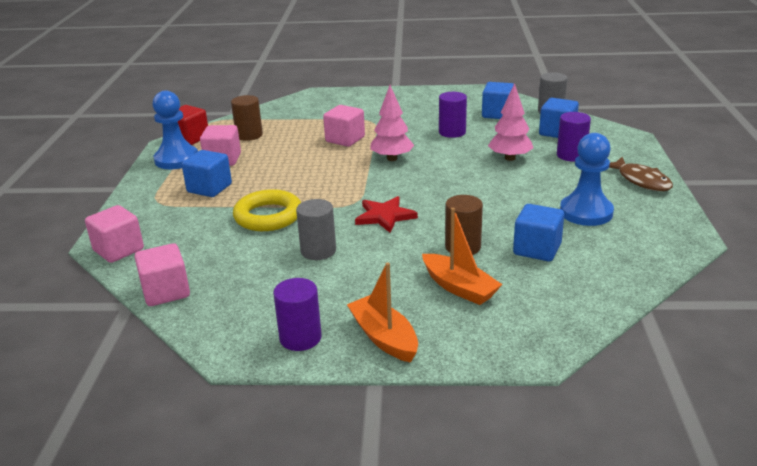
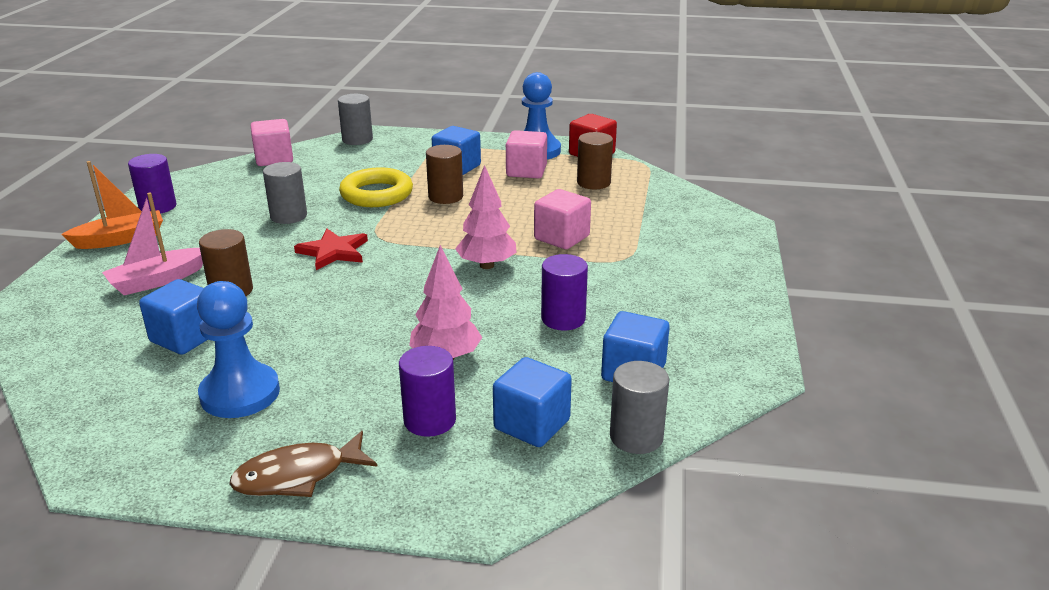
camera: 95 degrees right, 0 degrees up
pink cube [85,205,144,263] -> grey cylinder [338,94,373,145]
orange boat [422,208,502,305] -> pink boat [102,192,203,295]
none -> brown cylinder [426,145,463,204]

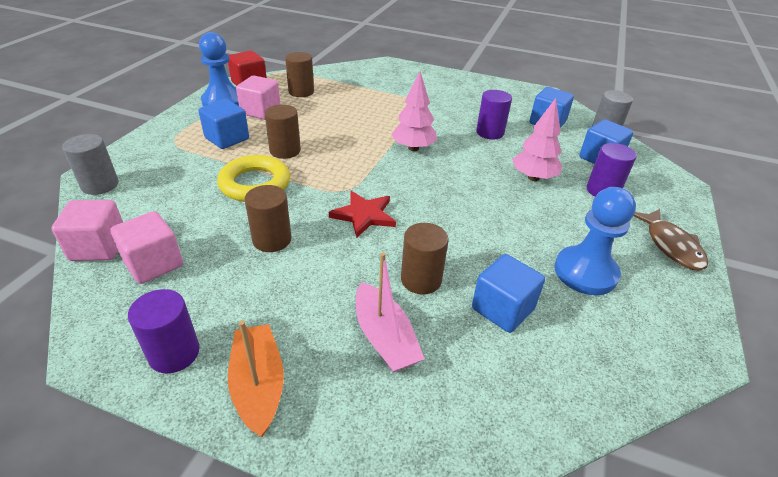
camera: 80 degrees left, 10 degrees up
grey cylinder [263,162,307,224] -> brown cylinder [244,185,291,252]
pink cube [534,189,591,249] -> pink cube moved to [110,211,183,284]

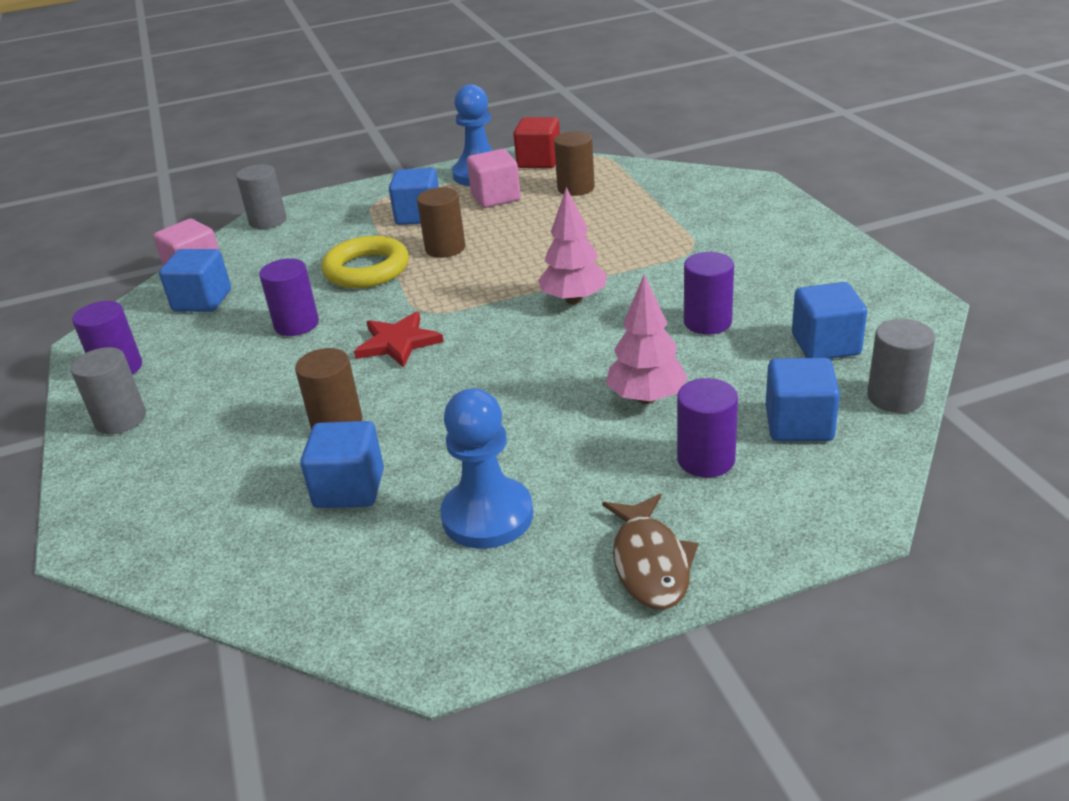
camera: 55 degrees right, 5 degrees down
pink cube [110,211,183,284] -> blue cube [159,249,231,312]
orange boat [228,320,284,437] -> grey cylinder [71,347,146,434]
brown cylinder [244,185,291,252] -> purple cylinder [259,258,319,336]
pink boat [356,252,425,373] -> none
brown fish [634,209,708,271] -> brown fish turned 45 degrees counterclockwise [602,494,698,610]

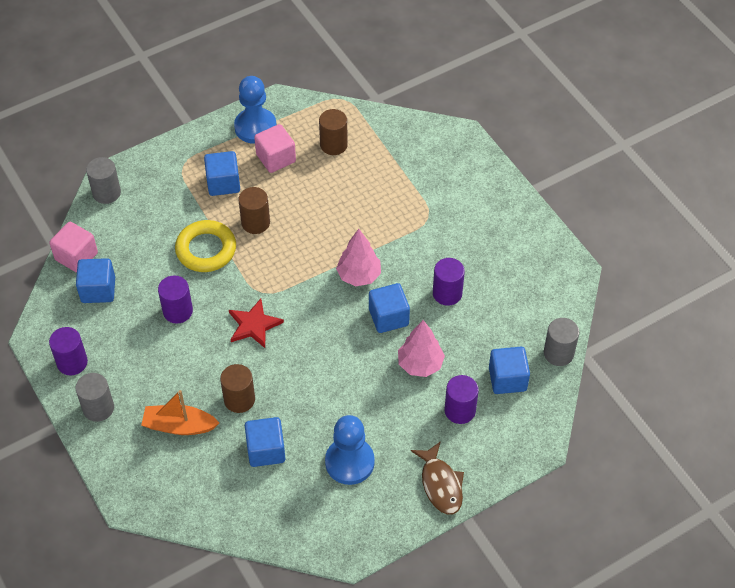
camera: 15 degrees left, 20 degrees up
red cube [513,117,560,168] -> none
blue cube [792,282,867,359] -> blue cube moved to [369,283,410,333]
none -> orange boat [141,390,219,435]

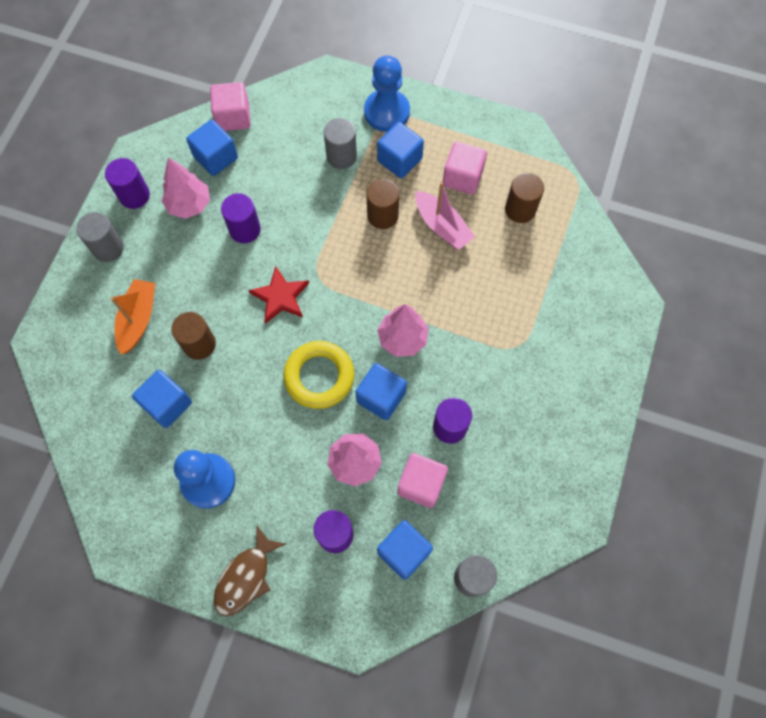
camera: 50 degrees right, 15 degrees up
grey cylinder [86,157,121,204] -> grey cylinder moved to [324,118,357,169]
orange boat [141,390,219,435] -> orange boat turned 45 degrees clockwise [110,279,155,355]
yellow ring [175,220,236,272] -> yellow ring moved to [283,341,354,409]
blue pawn [234,76,277,144] -> blue pawn moved to [364,55,410,132]
none -> pink tree [162,158,210,219]
none -> pink cube [397,453,448,508]
none -> pink boat [415,182,475,250]

